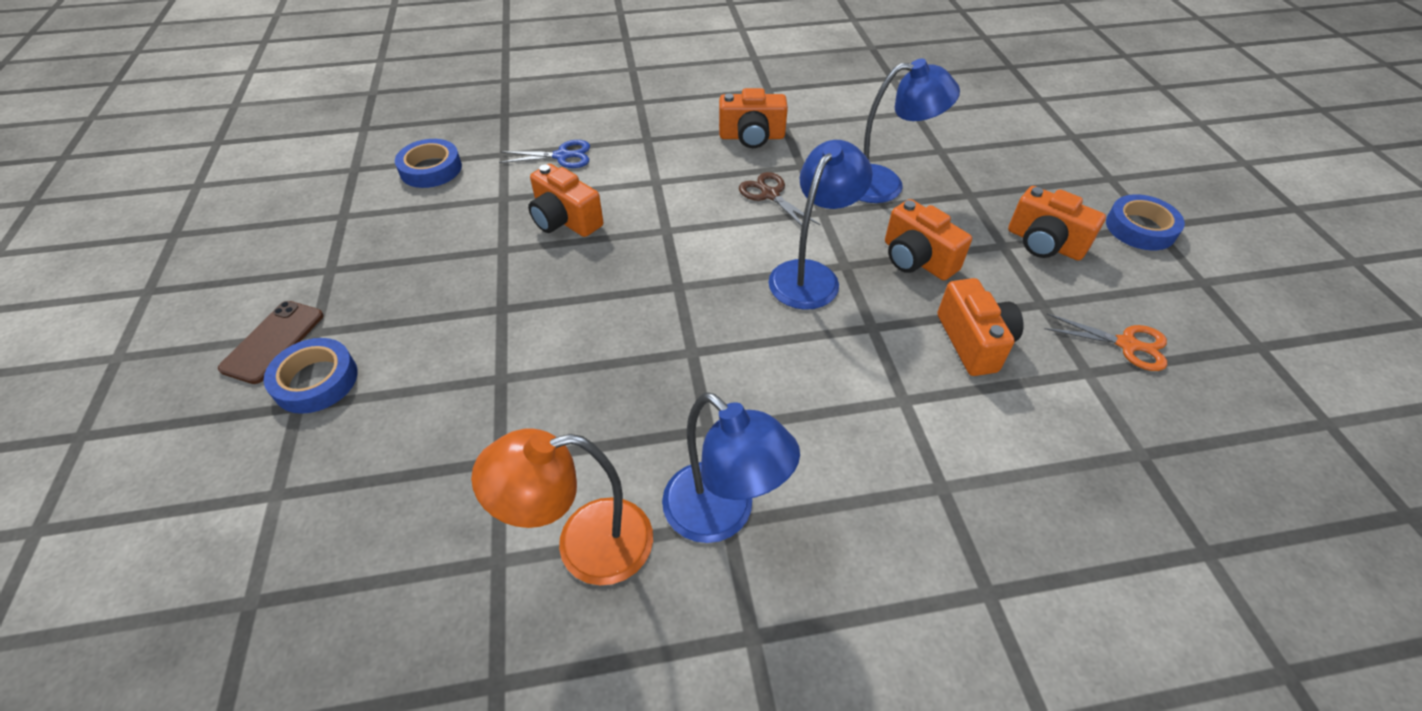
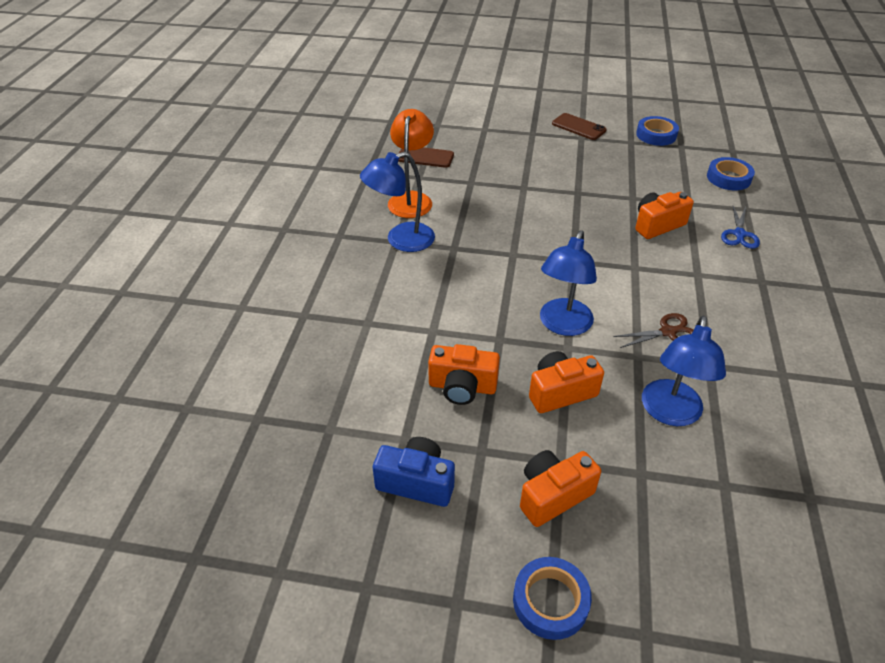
camera: 110 degrees right, 5 degrees down
blue tape [264,338,358,414] -> blue tape moved to [636,116,679,146]
orange camera [719,88,788,148] -> none
blue lamp [769,140,873,310] -> blue lamp turned 60 degrees clockwise [540,230,597,336]
orange scissors [1044,313,1167,371] -> blue camera [373,437,455,507]
none -> brown phone [398,147,454,168]

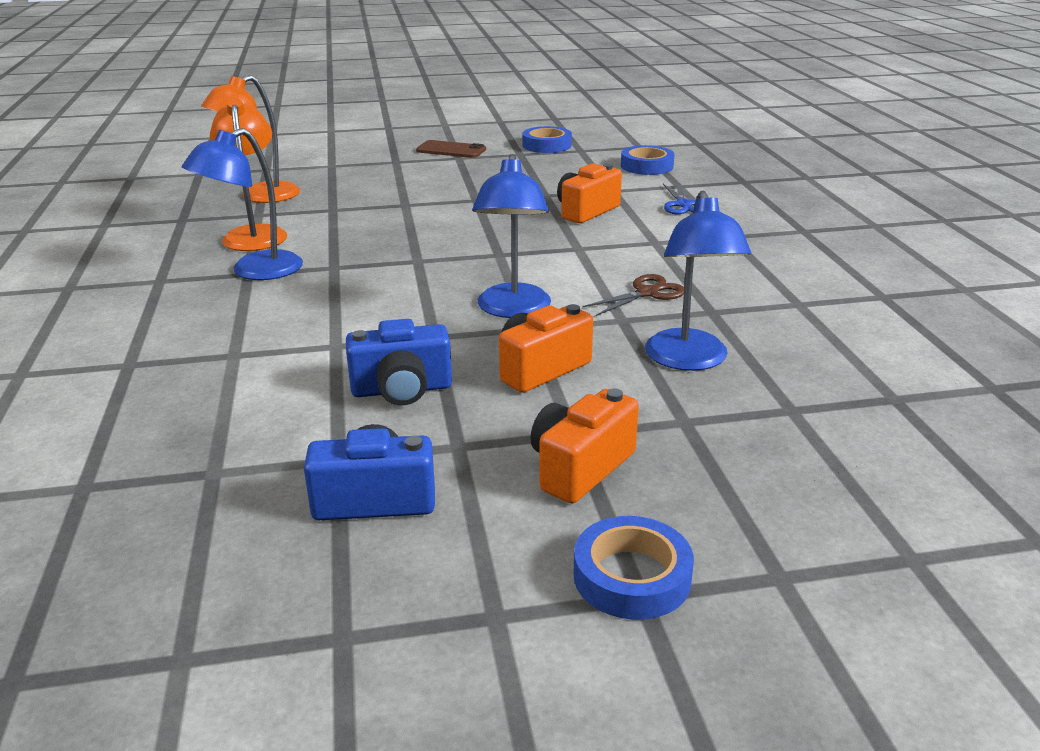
camera: 20 degrees left, 15 degrees down
brown phone [398,147,454,168] -> orange lamp [201,75,300,203]
orange camera [428,344,500,405] -> blue camera [346,319,452,405]

